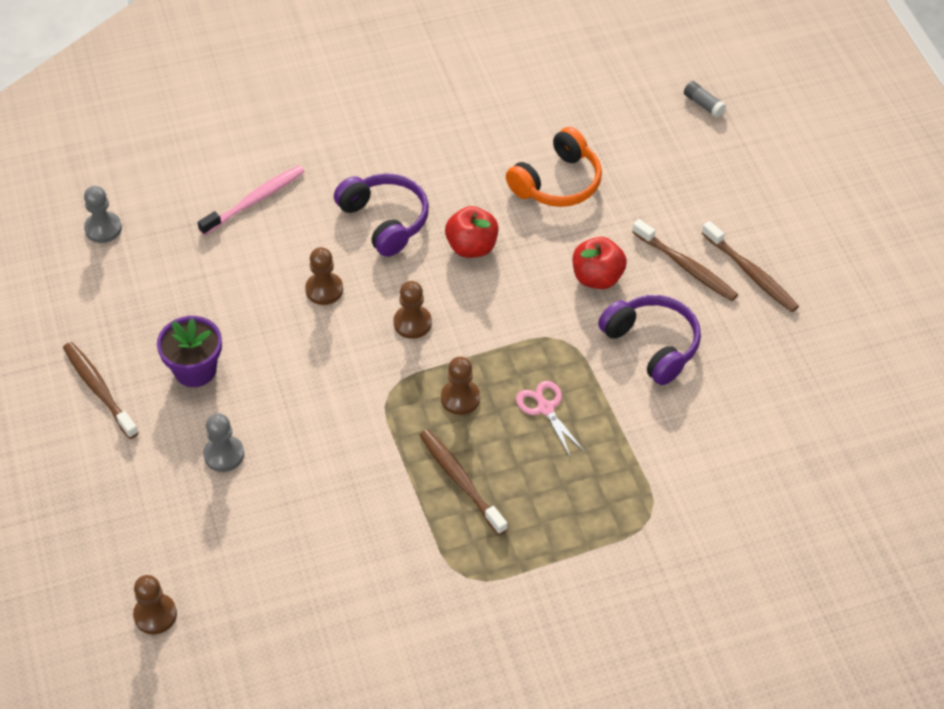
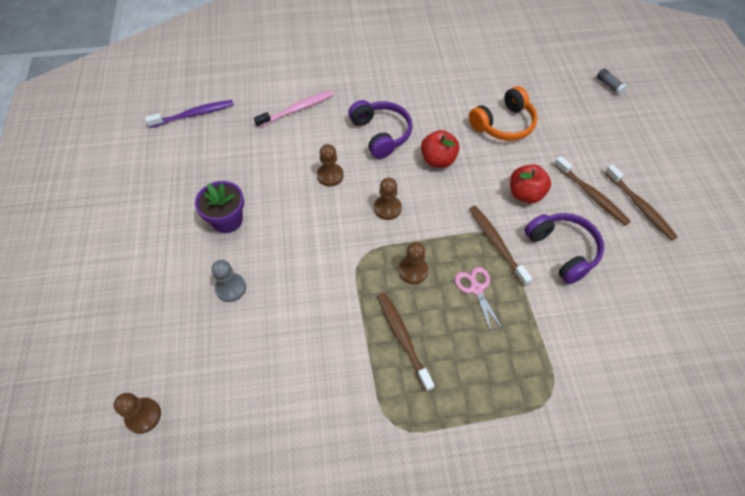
camera: 10 degrees right, 5 degrees up
brown toothbrush [63,342,139,439] -> brown toothbrush moved to [470,206,532,286]
grey pawn [84,186,122,243] -> purple toothbrush [145,100,234,128]

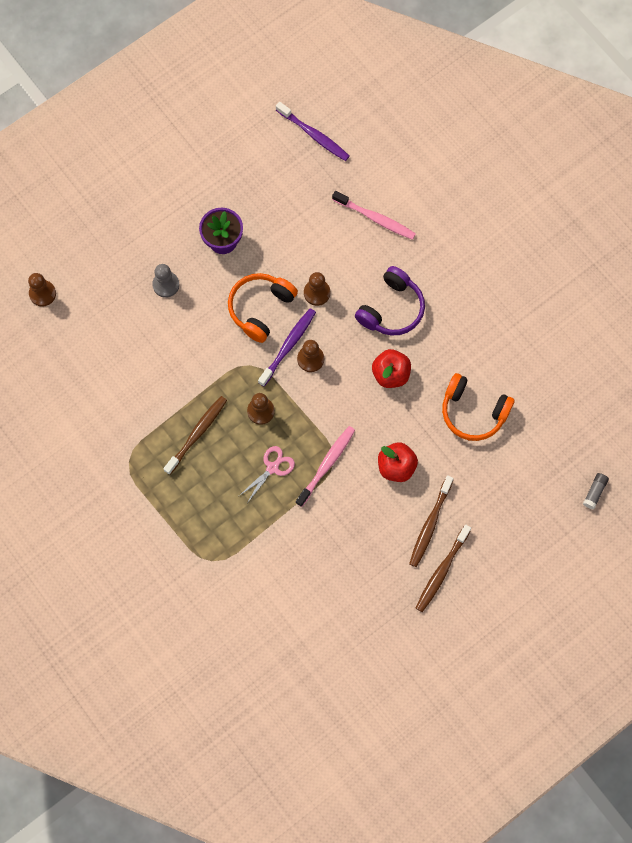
camera: 60 degrees right, 15 degrees up
brown toothbrush [470,206,532,286] -> pink toothbrush [296,426,355,507]
purple headphones [524,213,604,285] -> none
none -> orange headphones [228,273,298,343]
none -> purple toothbrush [258,308,316,386]

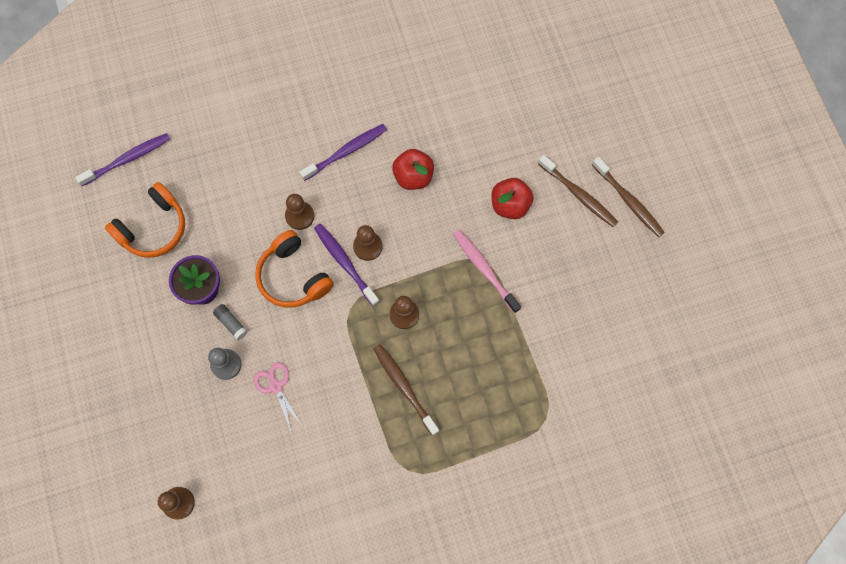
camera: 70 degrees left, 0 degrees up
pink scissors [239,446,295,503] -> pink scissors moved to [253,362,302,433]
pink toothbrush [332,191,416,240] -> none
purple headphones [355,266,425,336] -> purple toothbrush [299,124,387,181]
orange headphones [442,373,515,441] -> orange headphones moved to [105,182,185,258]
grey glue stick [583,473,609,509] -> grey glue stick moved to [213,304,248,341]

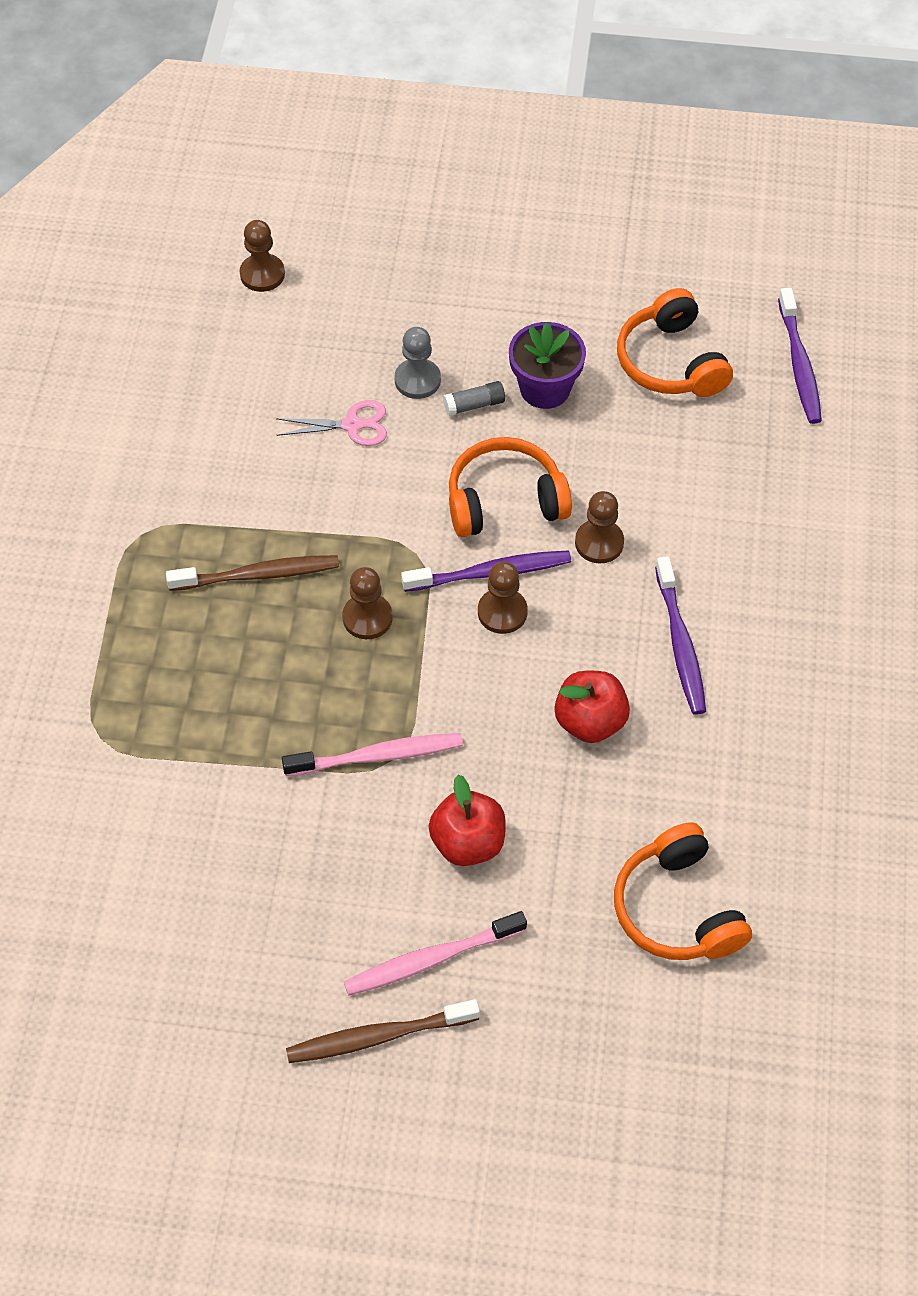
camera: 115 degrees right, 15 degrees down
brown toothbrush [538,155,618,227] -> pink toothbrush [344,911,527,995]
none -> orange headphones [614,822,752,960]

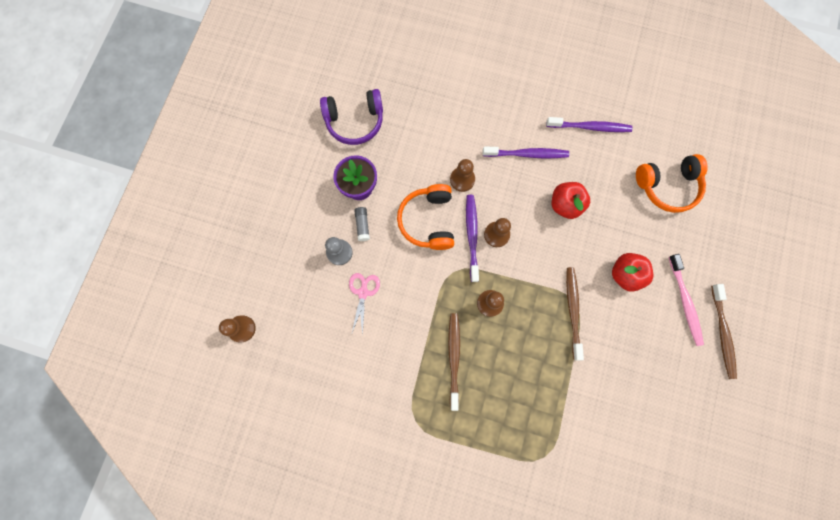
camera: 80 degrees left, 20 degrees up
pink toothbrush [282,733,463,776] -> brown toothbrush [566,267,584,360]
orange headphones [617,288,733,397] -> purple headphones [320,89,383,145]
purple toothbrush [778,288,822,424] -> purple toothbrush moved to [546,117,633,132]

